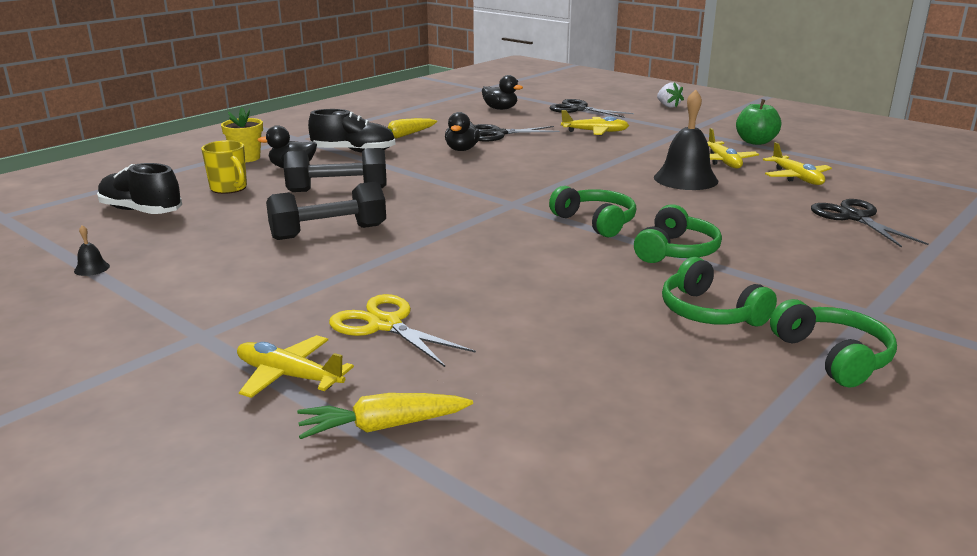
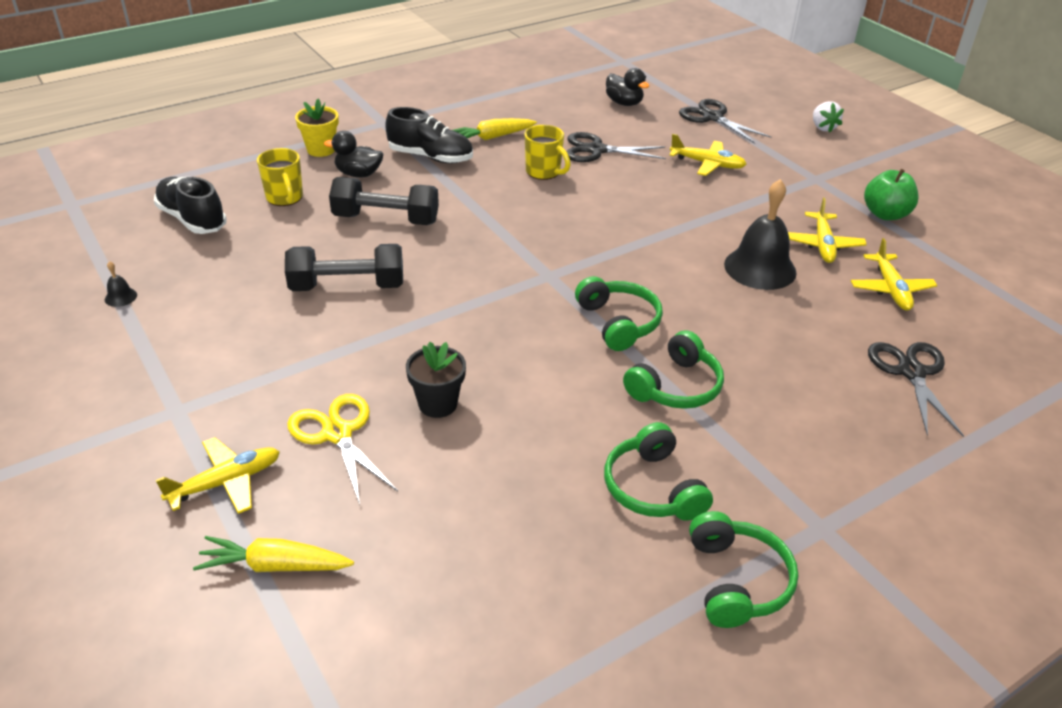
camera: 15 degrees right, 15 degrees up
yellow plane [237,335,354,398] -> yellow plane turned 105 degrees clockwise [156,437,280,514]
black duck [445,112,480,151] -> yellow mug [525,125,571,180]
none -> black flower pot [406,342,466,418]

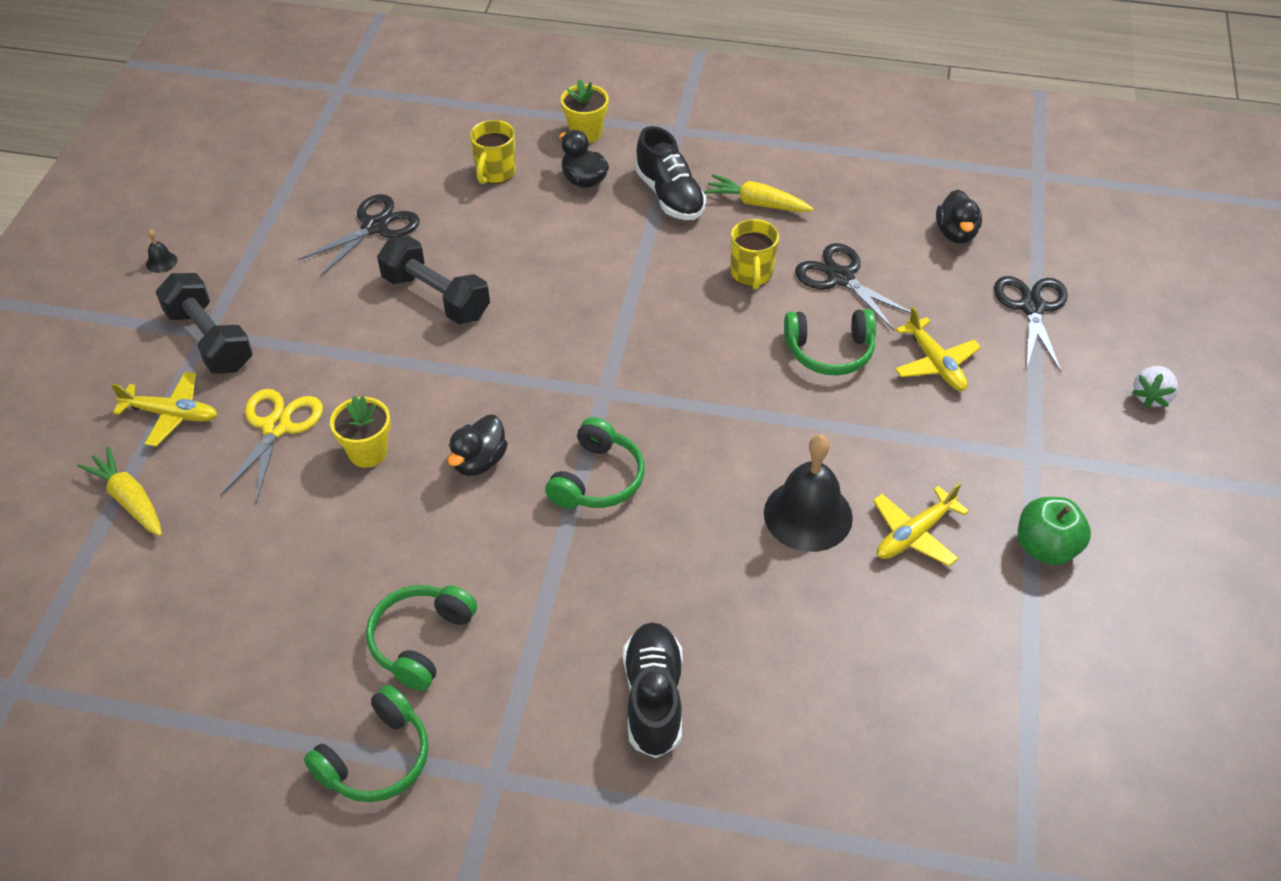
camera: 45 degrees right, 10 degrees up
black bell [105,261,137,307] -> black bell moved to [146,229,177,273]
black shoe [154,177,227,234] -> black shoe moved to [623,622,683,758]
black dumbbell [329,177,439,225] -> black dumbbell moved to [156,273,253,374]
black flower pot [406,342,466,418] -> yellow flower pot [330,396,391,468]
green headphones [623,330,724,409] -> green headphones moved to [784,309,876,376]
yellow plane [851,238,937,311] -> none
black scissors [868,342,964,437] -> black scissors moved to [299,194,420,277]
none -> black duck [447,415,508,476]

